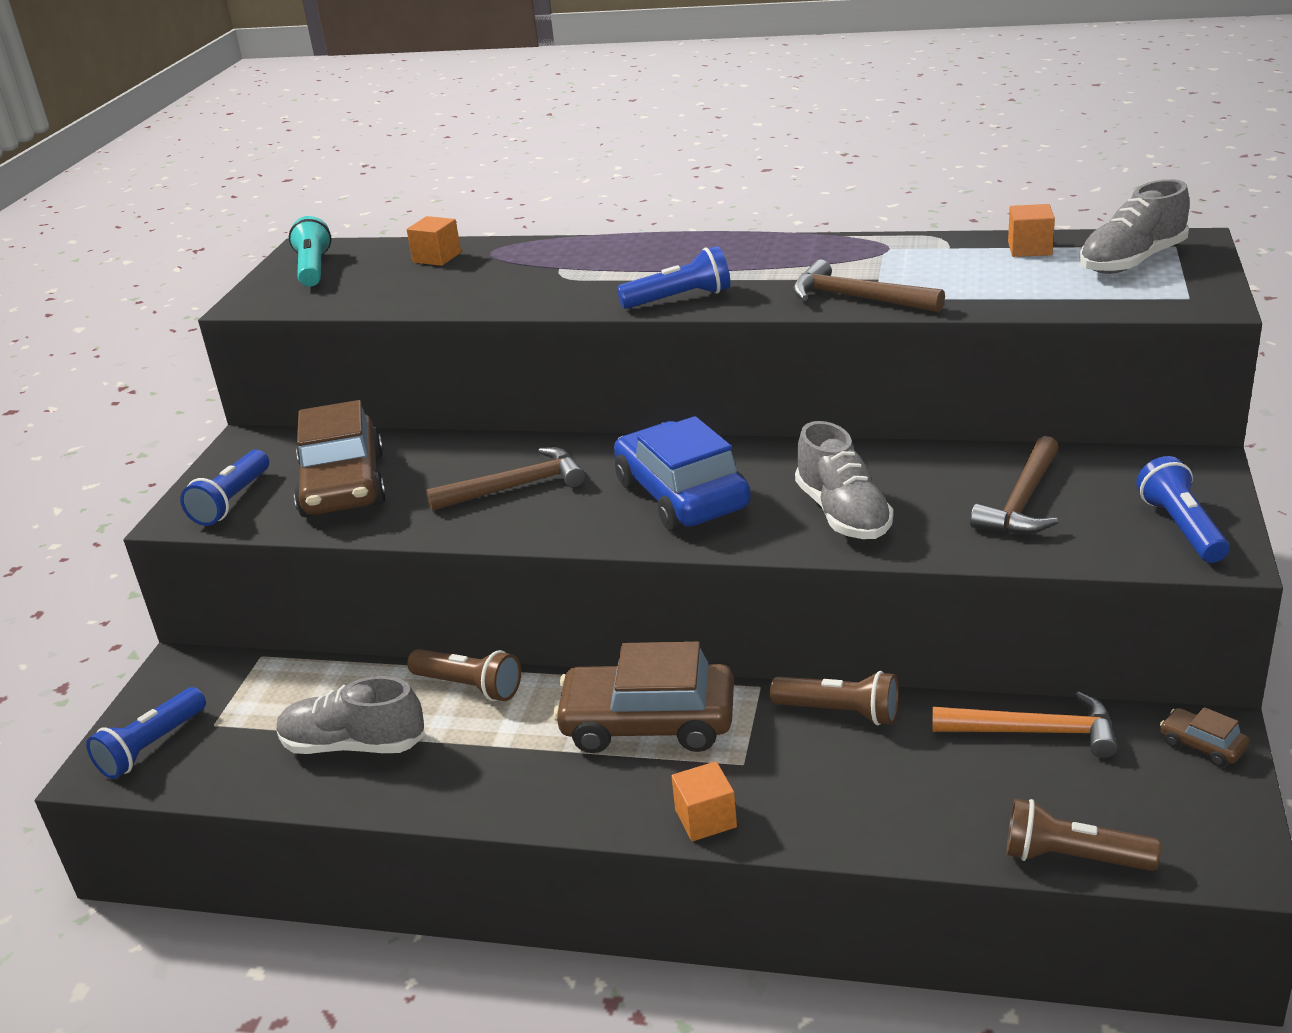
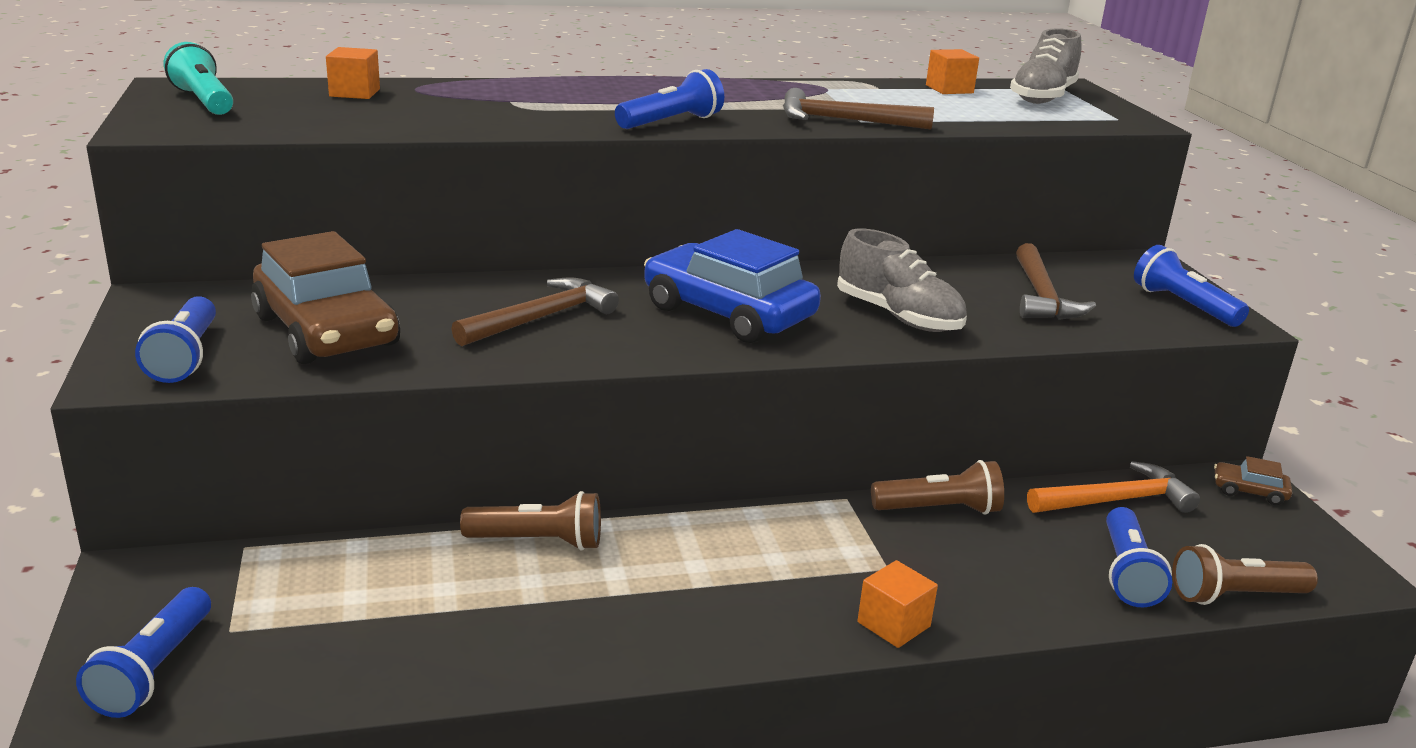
camera: 30 degrees left, 5 degrees down
grey shoe [277,676,425,754] -> none
brown car [553,641,734,753] -> none
none -> blue flashlight [1106,507,1172,607]

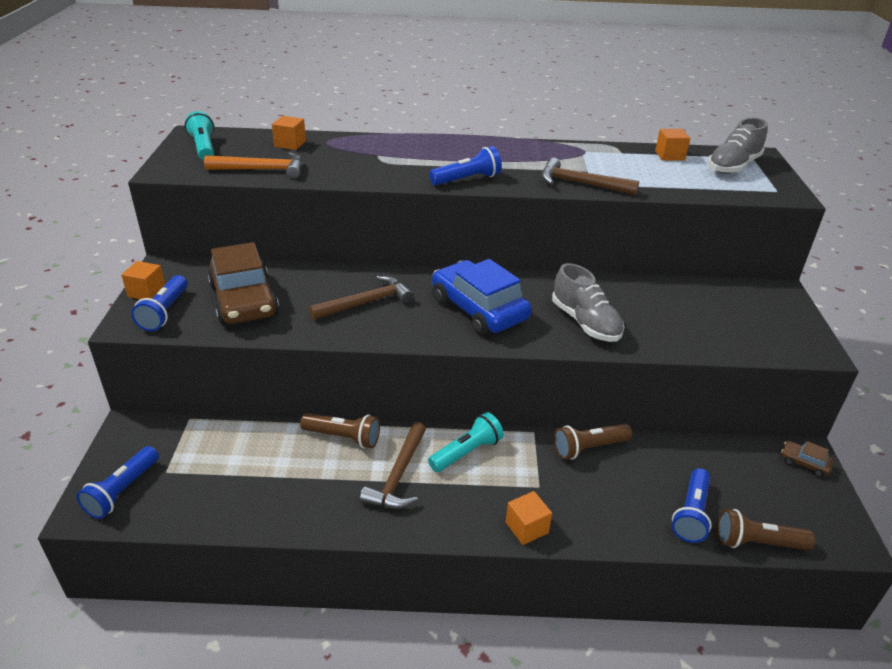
camera: 15 degrees right, 10 degrees up
brown flashlight [871,460,1004,514] -> brown flashlight turned 150 degrees clockwise [554,423,632,460]
brown hammer [1016,243,1096,320] -> brown hammer moved to [360,422,426,509]
orange hammer [1027,461,1200,513] -> orange hammer moved to [204,152,302,179]
blue flashlight [1134,245,1249,327] -> none
none -> orange cube [121,261,165,299]
none -> turquoise flashlight [428,412,504,472]

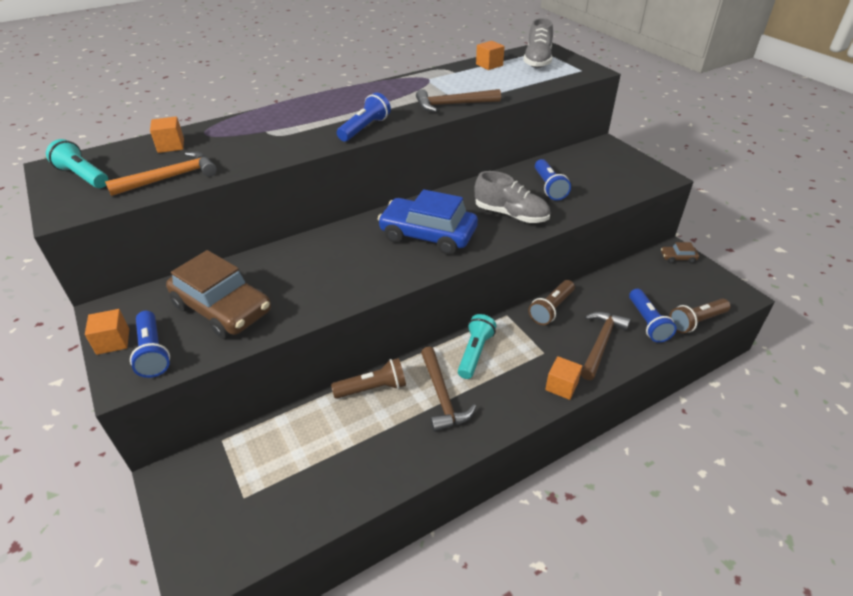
camera: 30 degrees left, 5 degrees up
blue flashlight [76,446,159,519] -> blue flashlight moved to [535,159,571,200]
brown hammer [309,276,414,320] -> brown hammer moved to [581,312,631,380]

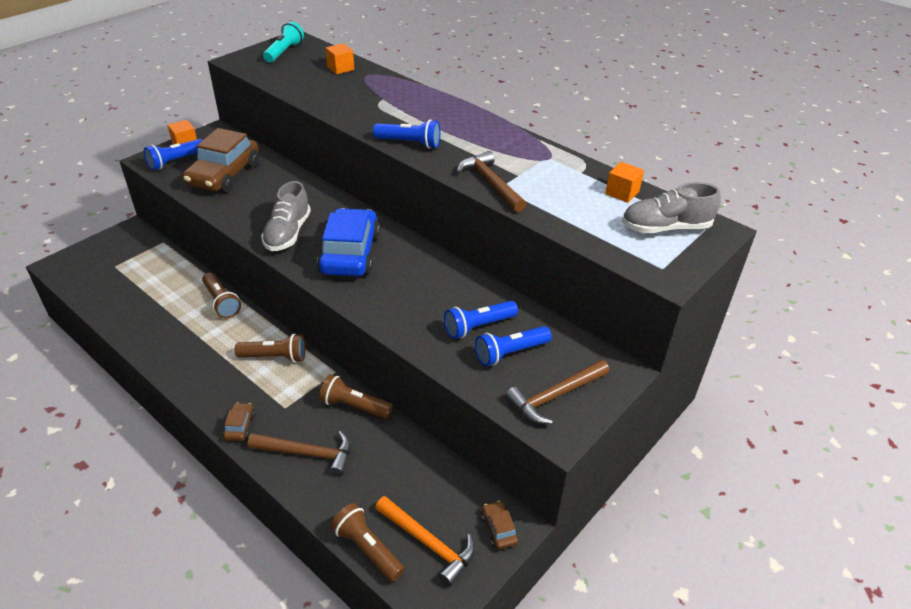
camera: 70 degrees right, 0 degrees up
orange hammer [105,152,217,196] -> orange hammer moved to [375,496,475,587]
brown hammer [421,346,476,432] -> brown hammer moved to [505,360,609,424]
turquoise flashlight [458,314,496,379] -> brown flashlight [235,334,306,362]
grey shoe [475,171,550,223] -> grey shoe moved to [261,181,311,251]
orange cube [545,356,582,400] -> brown car [223,403,255,441]
blue flashlight [629,289,677,343] -> blue flashlight moved to [475,326,552,366]

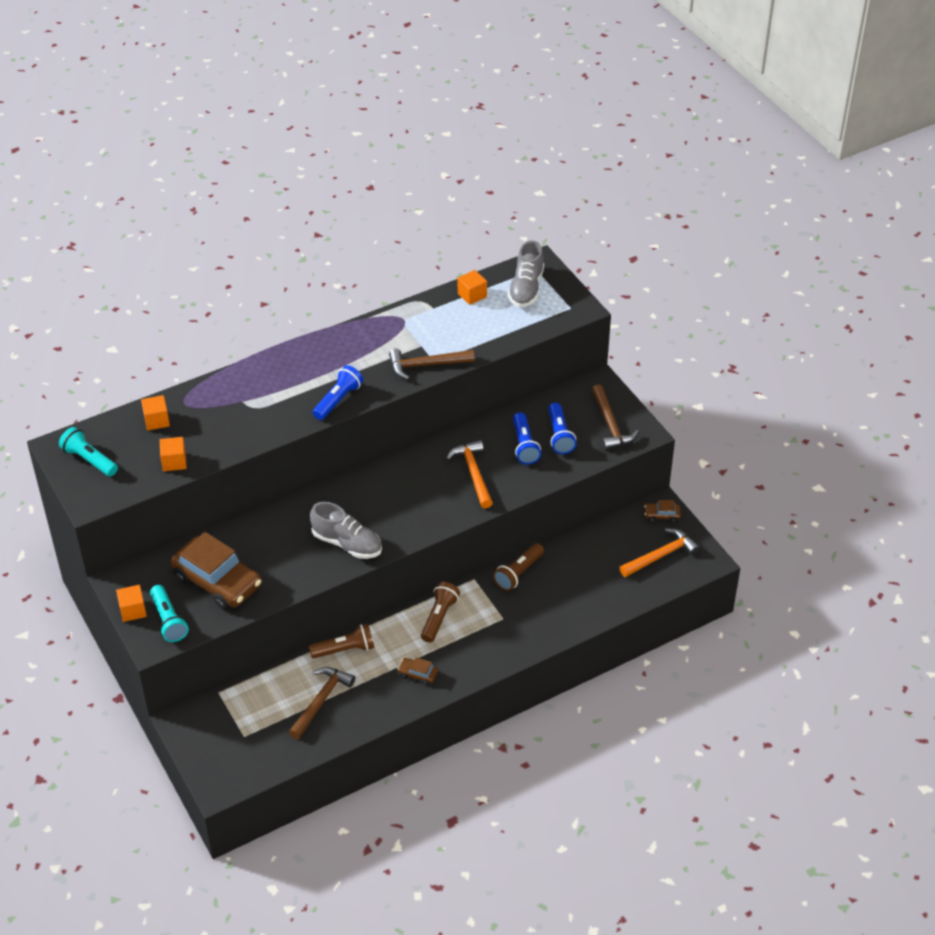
camera: 70 degrees left, 5 degrees up
blue flashlight [144,139,203,170] -> turquoise flashlight [150,585,189,642]
brown car [223,403,255,441] -> brown car moved to [397,657,438,685]
brown hammer [248,431,351,477] -> brown hammer moved to [289,667,355,739]
blue car [317,208,380,276] -> none
brown flashlight [331,503,404,582] -> none
none -> orange cube [160,437,187,471]
none -> orange hammer [446,440,493,508]

